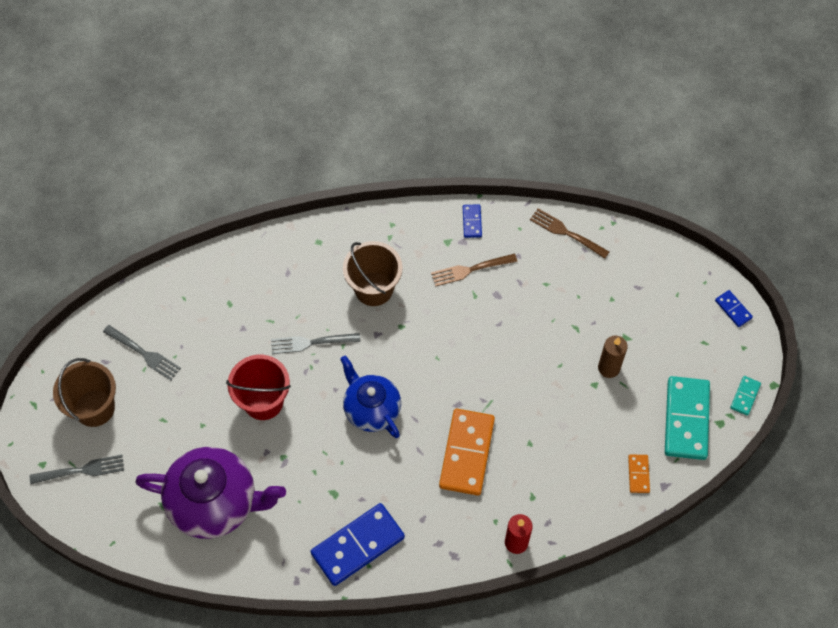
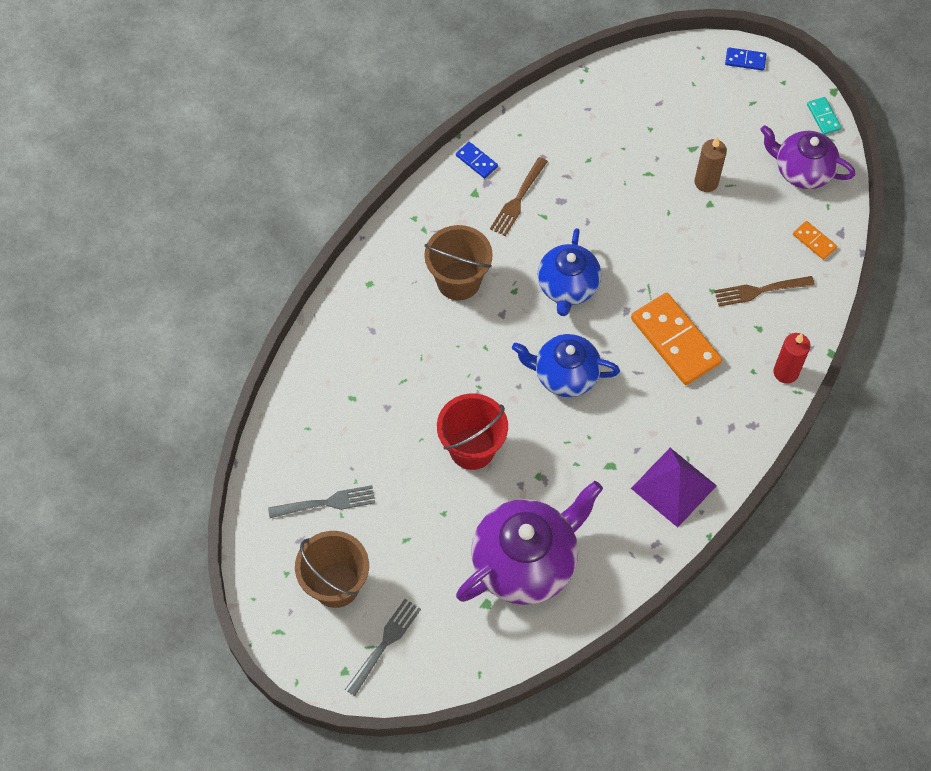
camera: 45 degrees left, 0 degrees up
grey fork [271,333,360,354] -> none
blue domino [310,503,405,586] -> purple pyramid [631,448,717,528]
brown fork [530,209,609,259] -> brown fork moved to [714,276,815,307]
turquoise domino [665,376,710,460] -> purple teapot [760,125,855,189]
none -> blue teapot [538,228,601,316]

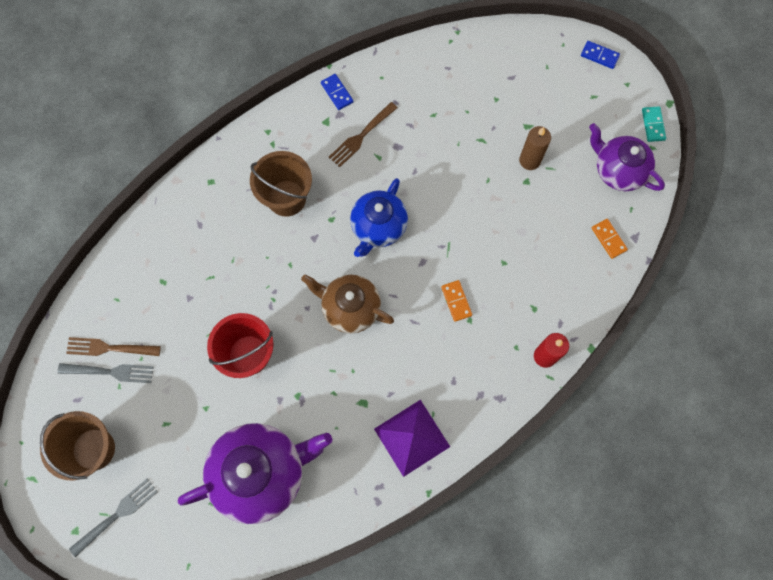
camera: 15 degrees right, 10 degrees up
blue teapot [512,334,620,397] -> brown teapot [301,275,394,333]
orange domino [631,293,722,385] -> orange domino [441,280,472,322], size x0.46
brown fork [714,276,815,307] -> brown fork moved to [66,337,161,356]

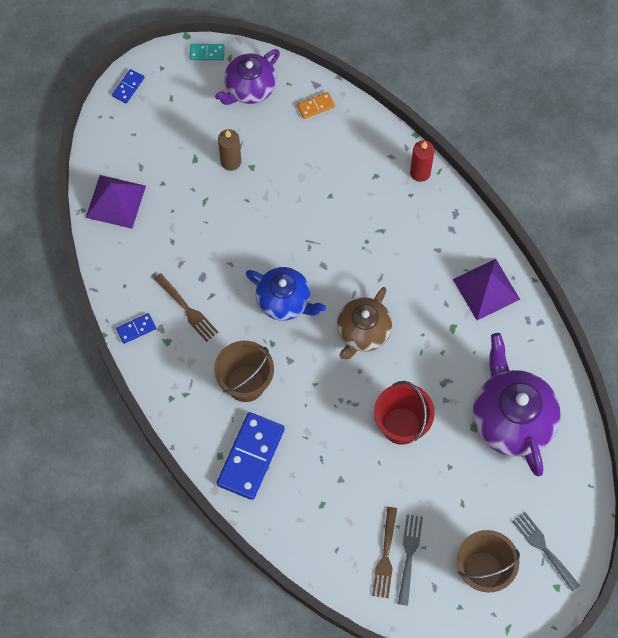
camera: 85 degrees left, 5 degrees down
orange domino [441,280,472,322] -> none
none -> purple pyramid [86,175,146,229]
none -> blue domino [217,412,285,500]

